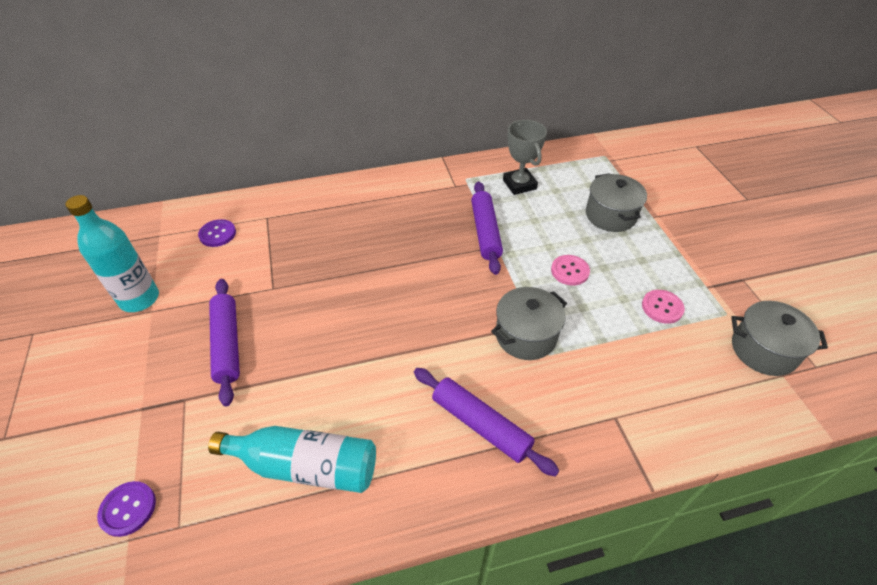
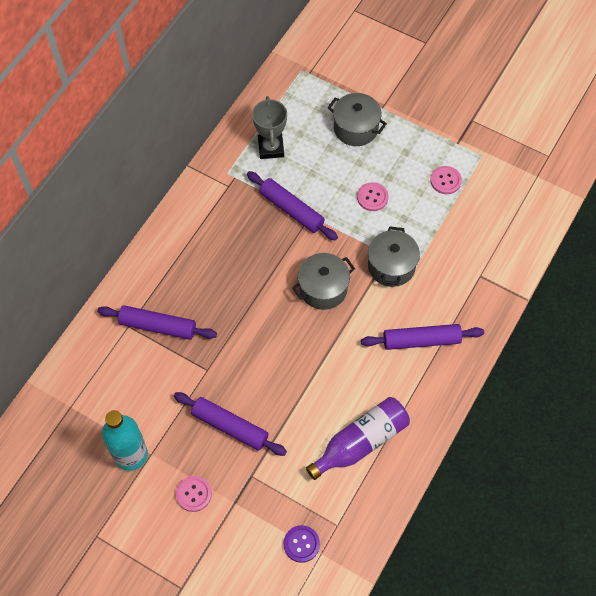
camera: 45 degrees left, 15 degrees up
purple button [198,219,236,247] -> none
turquoise bottle [208,426,376,493] -> purple bottle [306,397,410,480]
grey trophy [503,120,547,195] -> grey trophy turned 60 degrees clockwise [252,96,287,159]
grey pot [731,301,828,376] -> grey pot moved to [292,253,355,310]
none -> purple rolling pin [97,305,217,340]
none -> pink button [176,476,212,512]

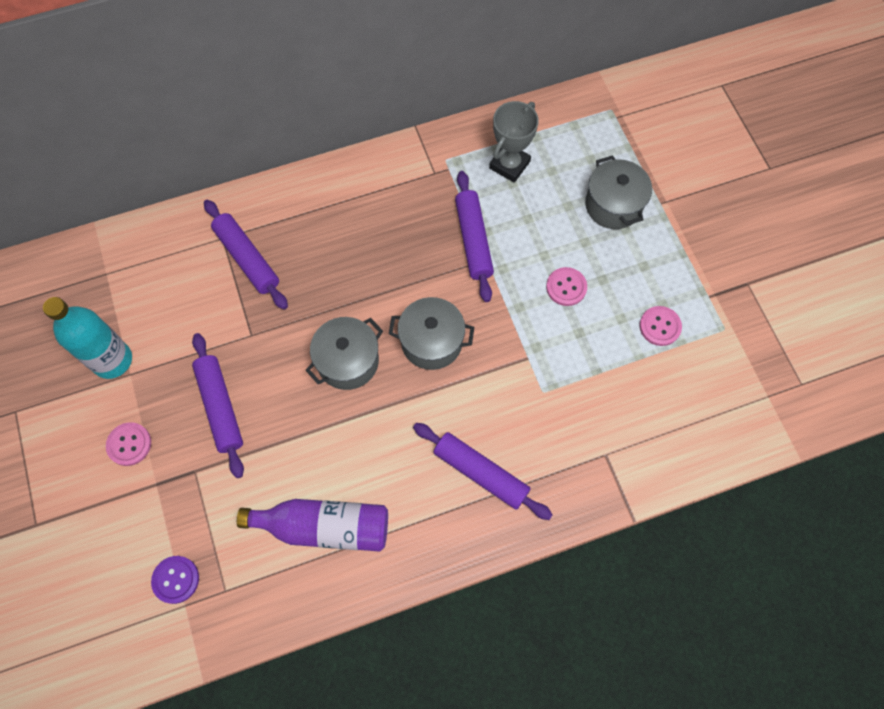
camera: 40 degrees right, 5 degrees up
grey pot [368,226,420,287] -> grey pot moved to [305,317,383,390]

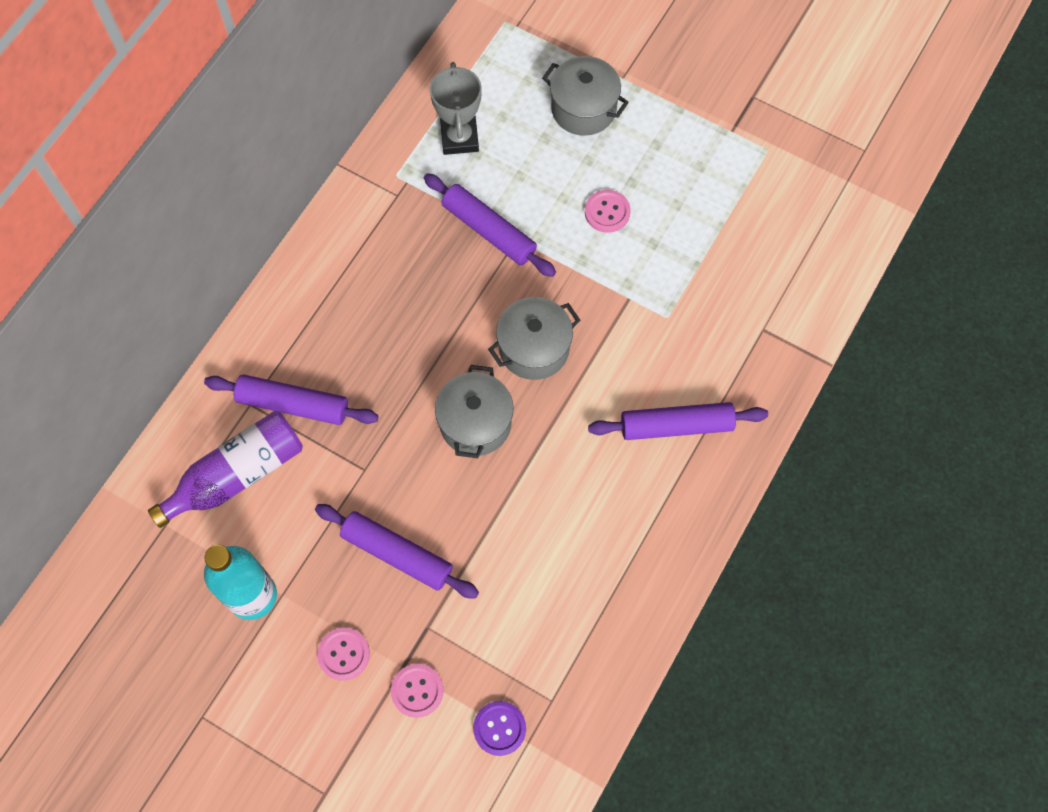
camera: 40 degrees left, 0 degrees up
purple bottle [237,499,388,552] -> purple bottle moved to [148,411,303,528]
pink button [639,306,682,346] -> pink button moved to [391,664,443,718]

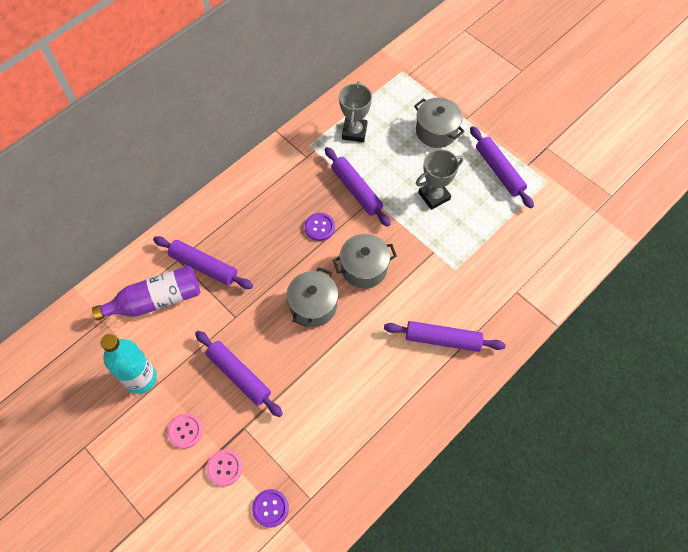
camera: 15 degrees right, 5 degrees down
pink button [585,190,631,233] -> grey trophy [416,149,463,210]
none -> purple button [305,213,335,241]
none -> purple rolling pin [470,126,534,208]

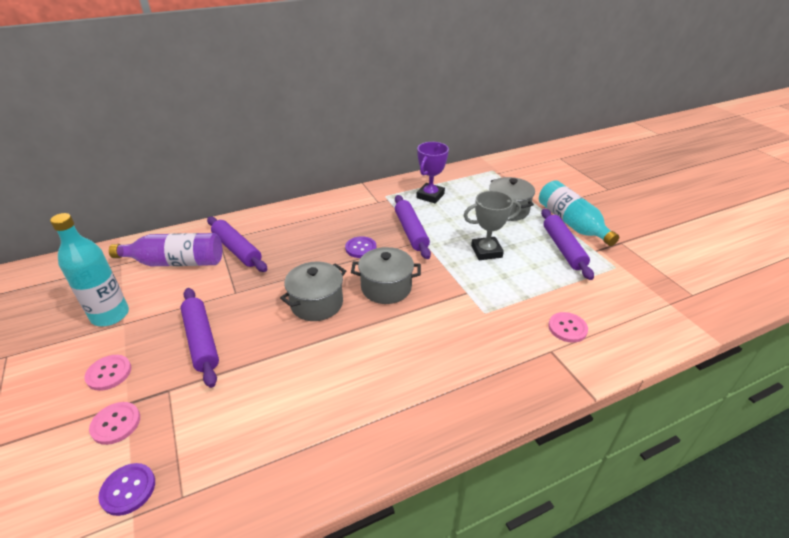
camera: 20 degrees right, 25 degrees down
grey trophy [339,81,372,142] -> purple trophy [416,142,449,203]
purple rolling pin [384,321,506,352] -> none
none -> turquoise bottle [539,180,619,246]
none -> pink button [548,312,588,343]

